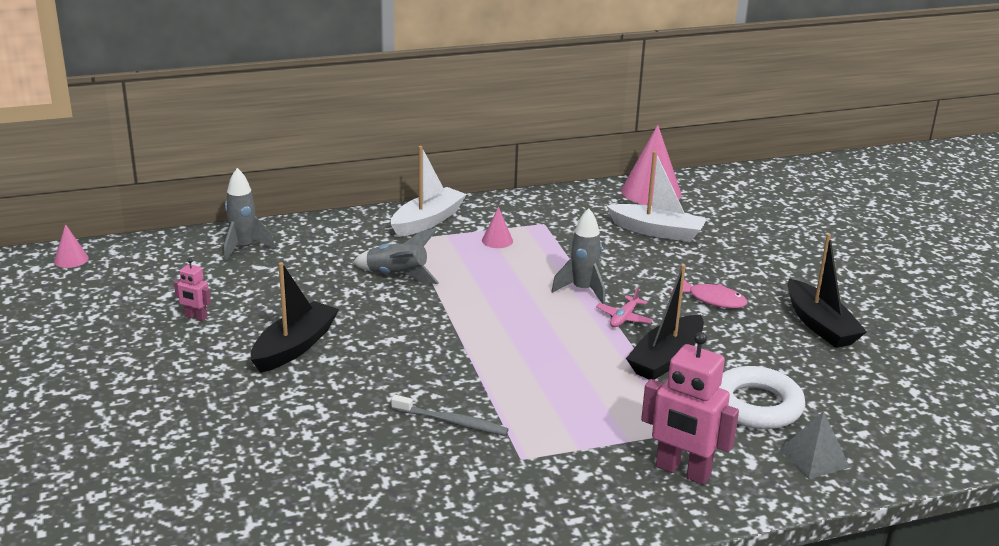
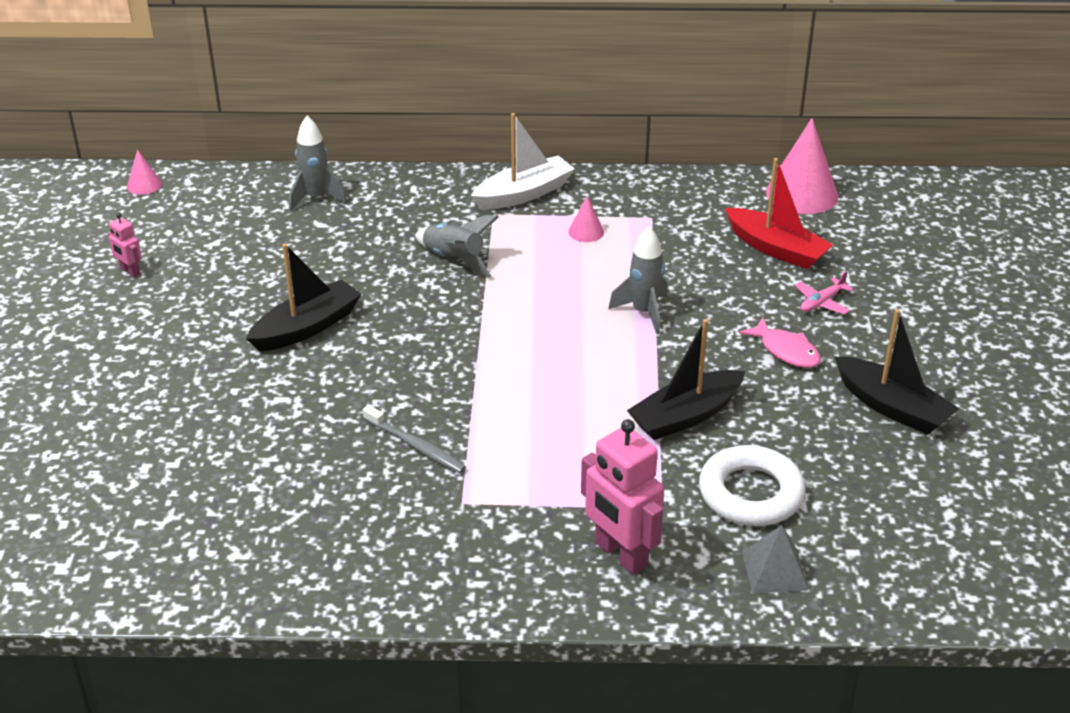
camera: 20 degrees right, 10 degrees up
pink robot [174,258,211,321] -> pink robot moved to [108,213,142,277]
pink plane [596,287,653,327] -> pink plane moved to [795,271,854,315]
white boat [606,151,707,242] -> red boat [725,158,833,269]
black boat [787,234,867,348] -> black boat turned 45 degrees counterclockwise [835,309,959,435]

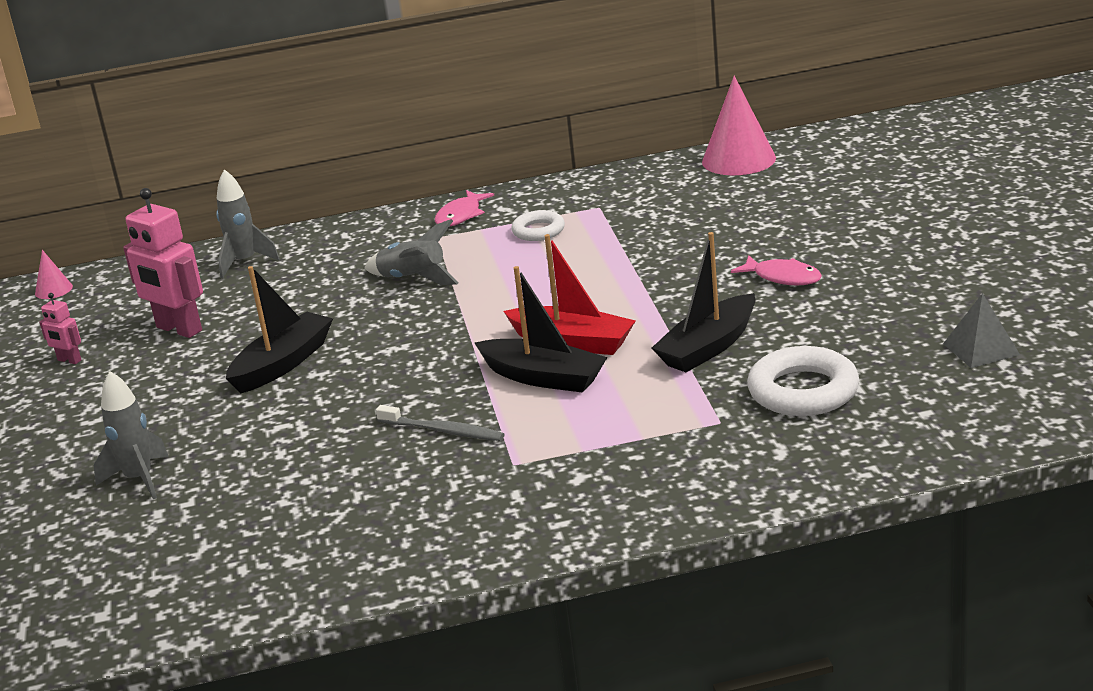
camera: 10 degrees left, 10 degrees down
white boat [471,113,575,210] -> pink fish [435,190,494,227]
pink cone [568,196,604,242] -> white ring [511,210,565,241]
pink robot [581,419,664,574] -> pink robot moved to [123,188,203,338]
grey rocket [608,226,668,334] -> grey rocket moved to [93,371,169,500]
red boat [725,158,833,269] -> red boat moved to [504,234,636,355]
grey pyramid [742,525,809,594] -> grey pyramid moved to [943,293,1020,368]
pink plane [795,271,854,315] -> none
black boat [835,309,959,435] -> black boat moved to [475,266,607,393]

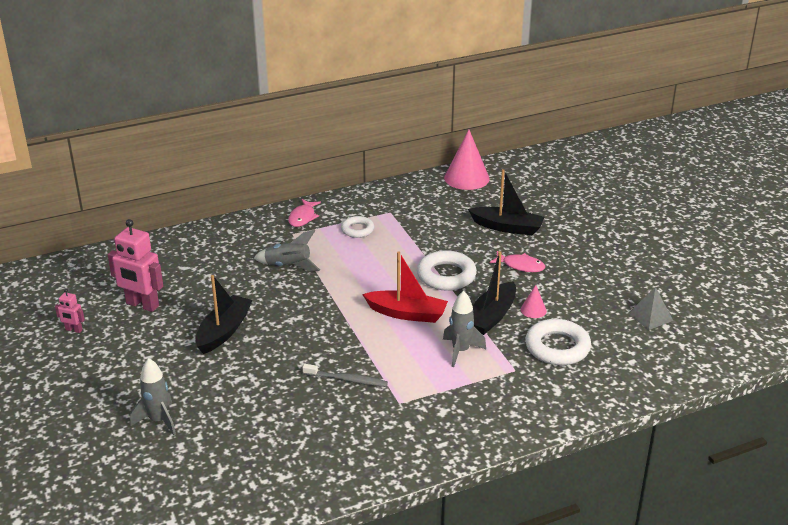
camera: 15 degrees left, 5 degrees up
pink cone [35,250,73,299] -> pink cone moved to [521,285,547,318]
grey rocket [216,169,280,278] -> grey rocket moved to [443,291,486,367]
black boat [475,266,607,393] -> black boat moved to [468,169,544,235]
none -> white ring [417,250,477,291]

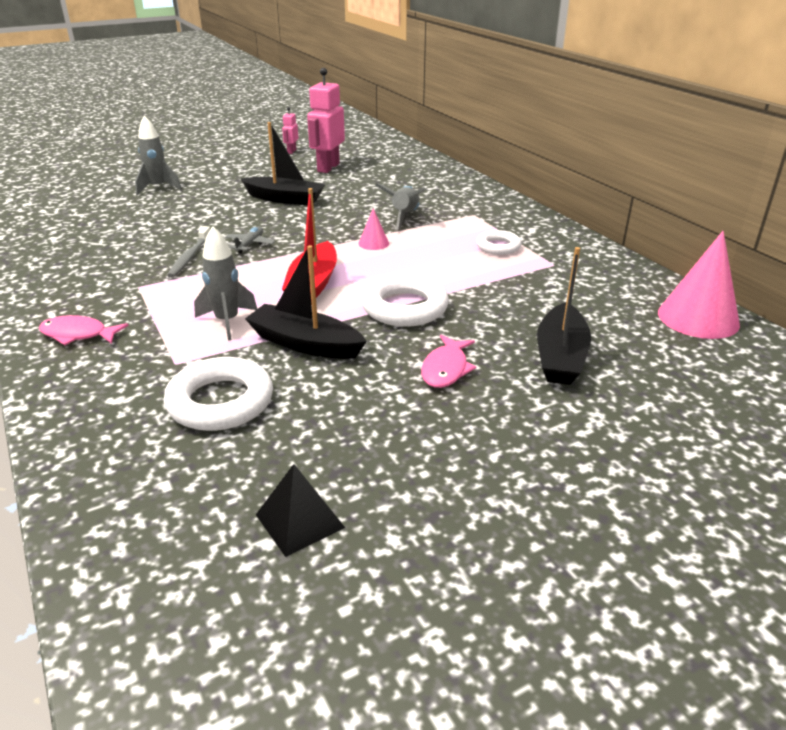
camera: 85 degrees right, 0 degrees up
pink fish [288,199,321,227] -> pink fish moved to [39,315,129,345]
pink cone [521,285,547,318] -> pink cone moved to [358,208,389,250]
grey pyramid [628,287,673,330] -> black pyramid [256,464,345,557]
none -> grey plane [225,226,275,253]

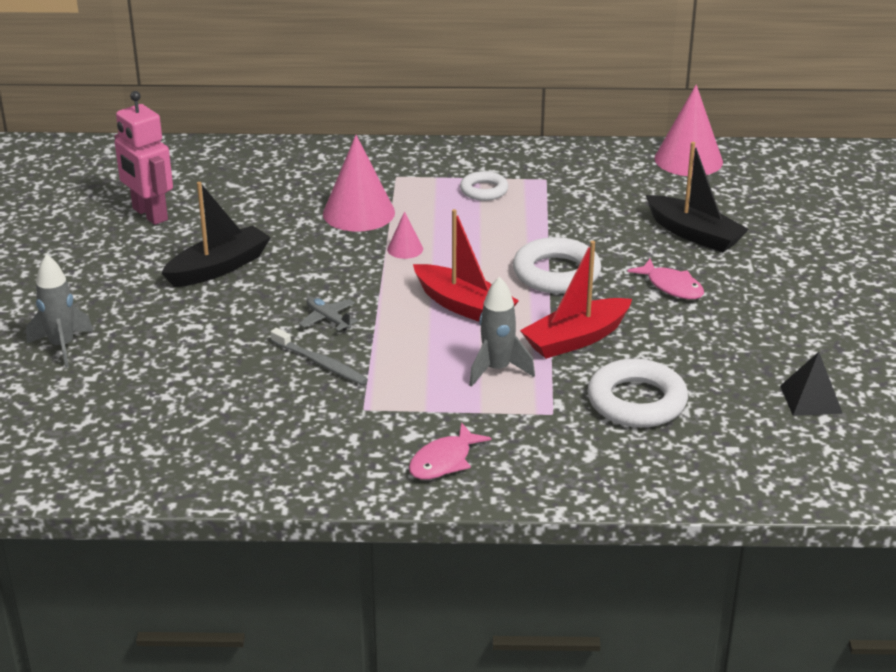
camera: 60 degrees left, 0 degrees up
black boat [245,245,367,359] -> red boat [520,241,632,359]
pink robot [282,107,298,154] -> none
grey rocket [375,183,425,230] -> pink cone [323,135,395,232]

